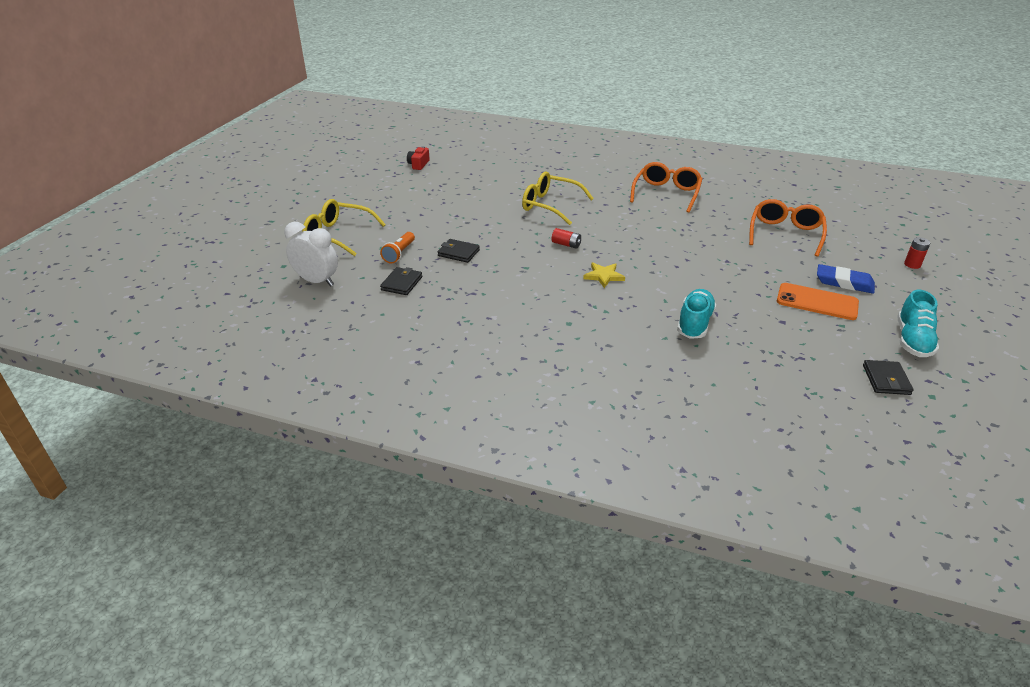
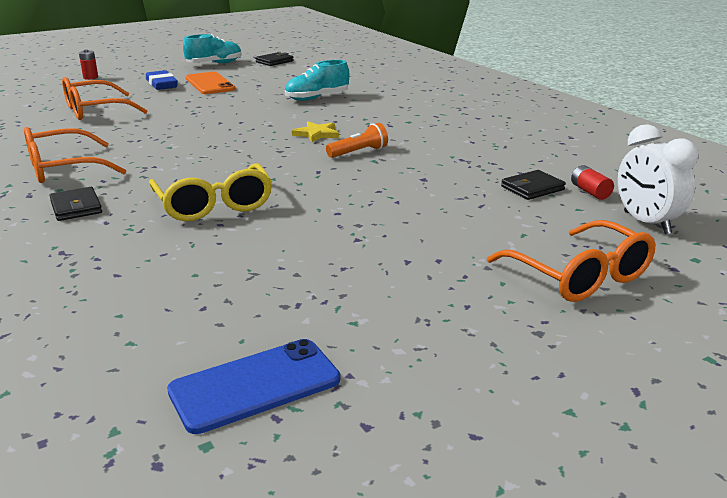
camera: 140 degrees left, 10 degrees down
yellow glasses [302,199,386,256] -> orange glasses [487,220,656,302]
orange flashlight [380,232,415,264] -> orange flashlight moved to [326,123,388,158]
red camera [407,146,430,170] -> blue phone [167,339,340,434]
black wallet [438,239,480,263] -> black wallet moved to [49,187,102,221]
red battery [552,228,581,249] -> red battery moved to [571,165,614,200]

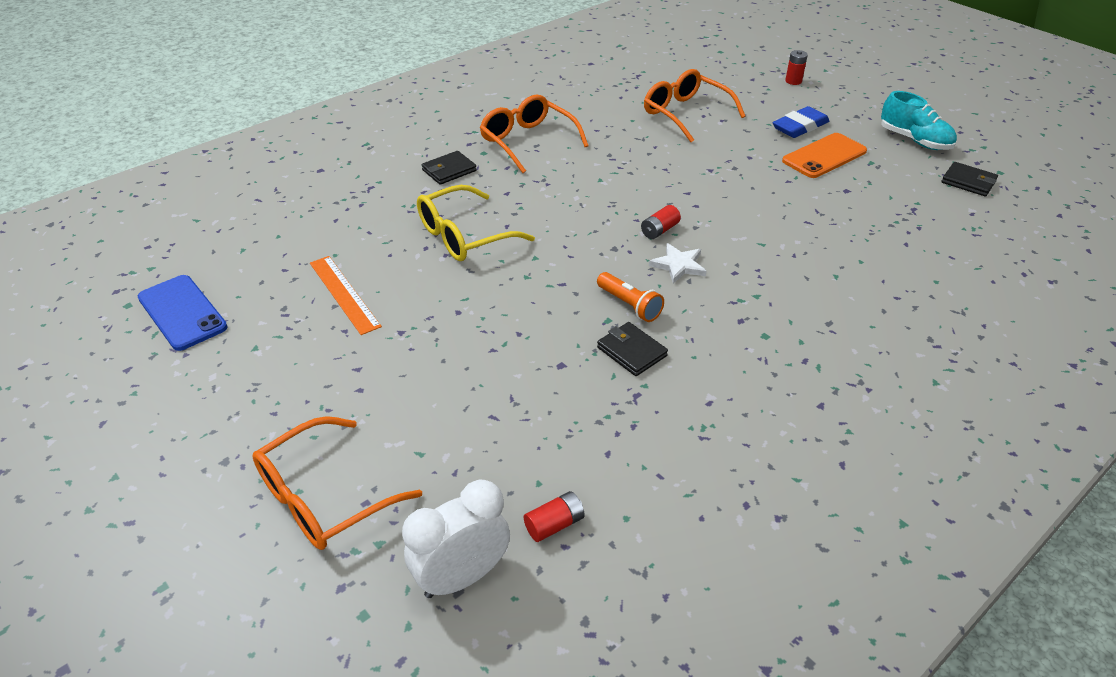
camera: 80 degrees right, 15 degrees up
turquoise shoe [285,60,349,101] -> none
yellow star [292,121,339,142] -> white star [649,243,707,284]
black wallet [501,170,566,200] -> black wallet moved to [597,322,668,376]
none -> orange ruler [310,256,382,335]
none -> red battery [641,205,681,239]

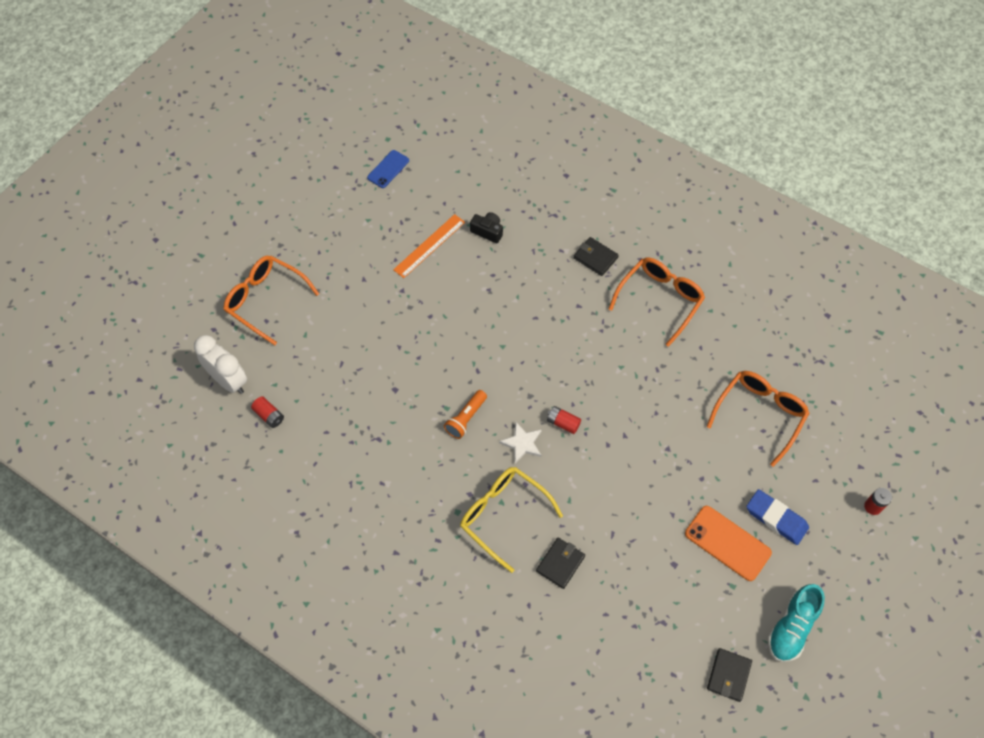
camera: 75 degrees right, 20 degrees up
blue phone [138,275,228,351] -> blue phone [367,150,409,188], size x0.65
yellow glasses [417,185,535,261] -> yellow glasses moved to [460,467,563,573]
black wallet [597,322,668,376] -> black wallet moved to [536,538,585,589]
none -> black camera [470,212,503,243]

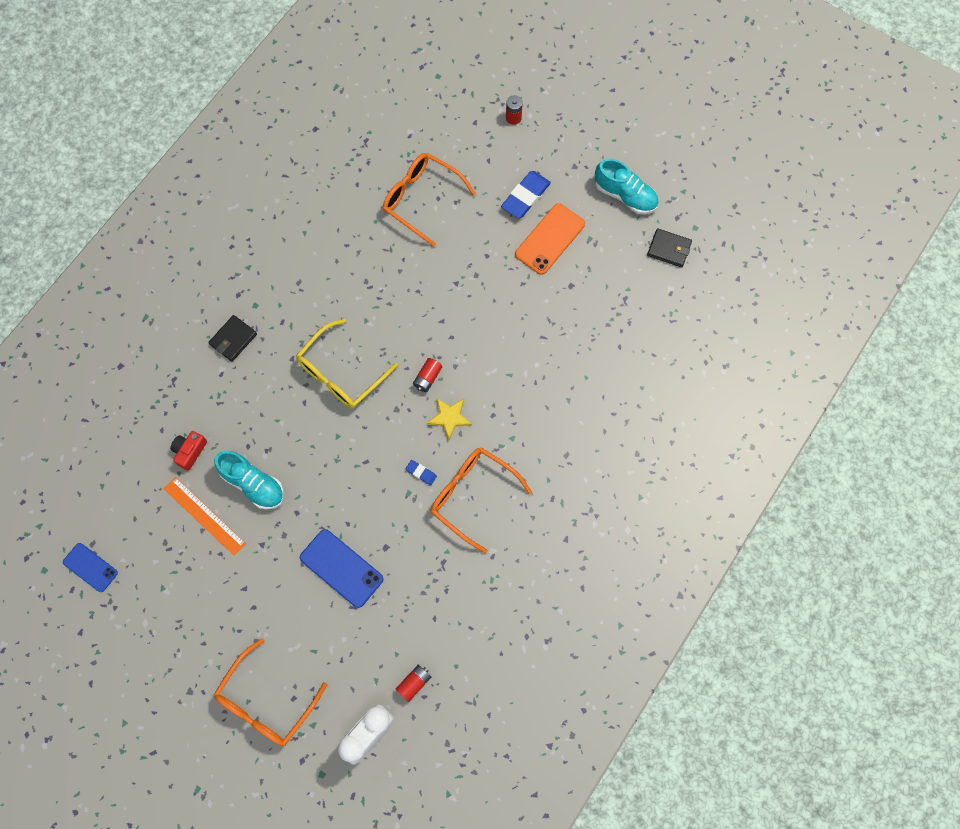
camera: 90 degrees left, 10 degrees up
orange flashlight [444,390,487,439] -> blue eraser [406,460,437,486]
yellow glasses [460,467,563,573] -> yellow glasses moved to [296,319,398,409]
black camera [470,212,503,243] -> red camera [170,431,207,471]
white star [499,422,542,463] -> yellow star [427,398,472,440]
black wallet [536,538,585,589] -> none
orange glasses [609,258,705,347] -> orange glasses moved to [431,447,532,553]
none -> turquoise shoe [215,451,284,510]
none -> blue phone [300,529,384,608]

